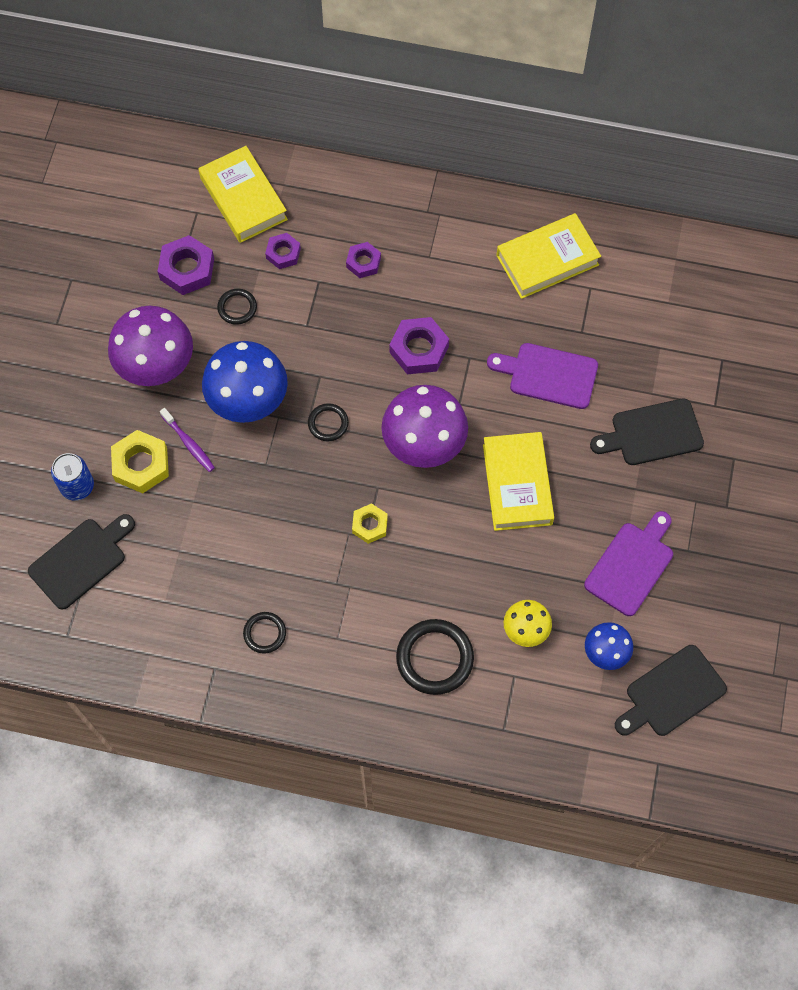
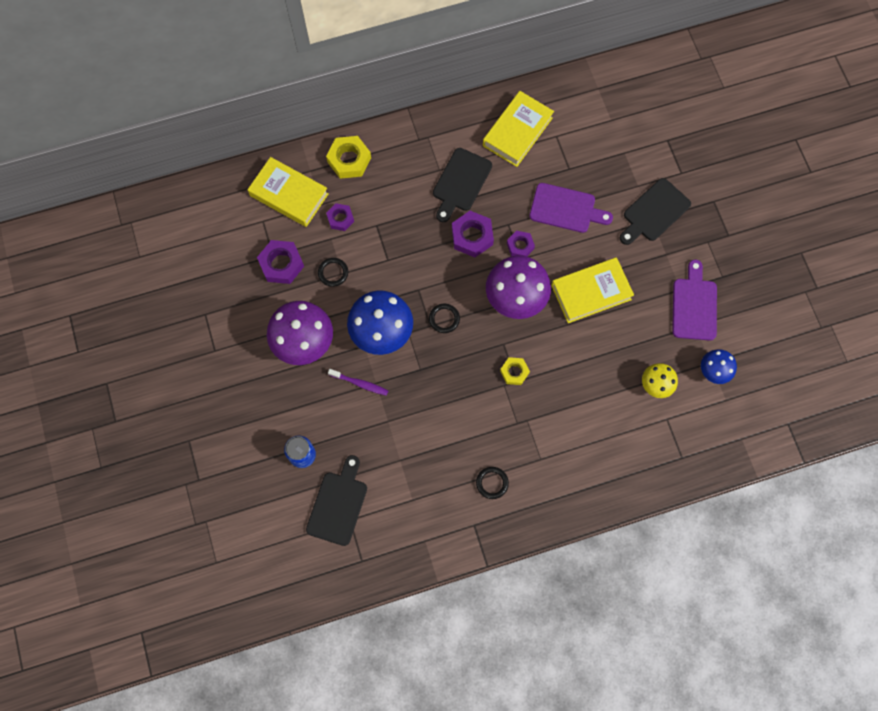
camera: 30 degrees left, 5 degrees up
yellow nut [111,430,169,493] -> yellow nut moved to [326,136,371,179]
purple nut [346,242,381,278] -> purple nut moved to [507,230,535,257]
black ring [396,619,474,695] -> none
yellow book [483,432,554,531] -> yellow book turned 75 degrees counterclockwise [551,257,634,323]
purple cutting board [487,343,598,409] -> purple cutting board turned 150 degrees counterclockwise [529,183,613,233]
black cutting board [615,645,727,736] -> black cutting board moved to [433,148,492,222]

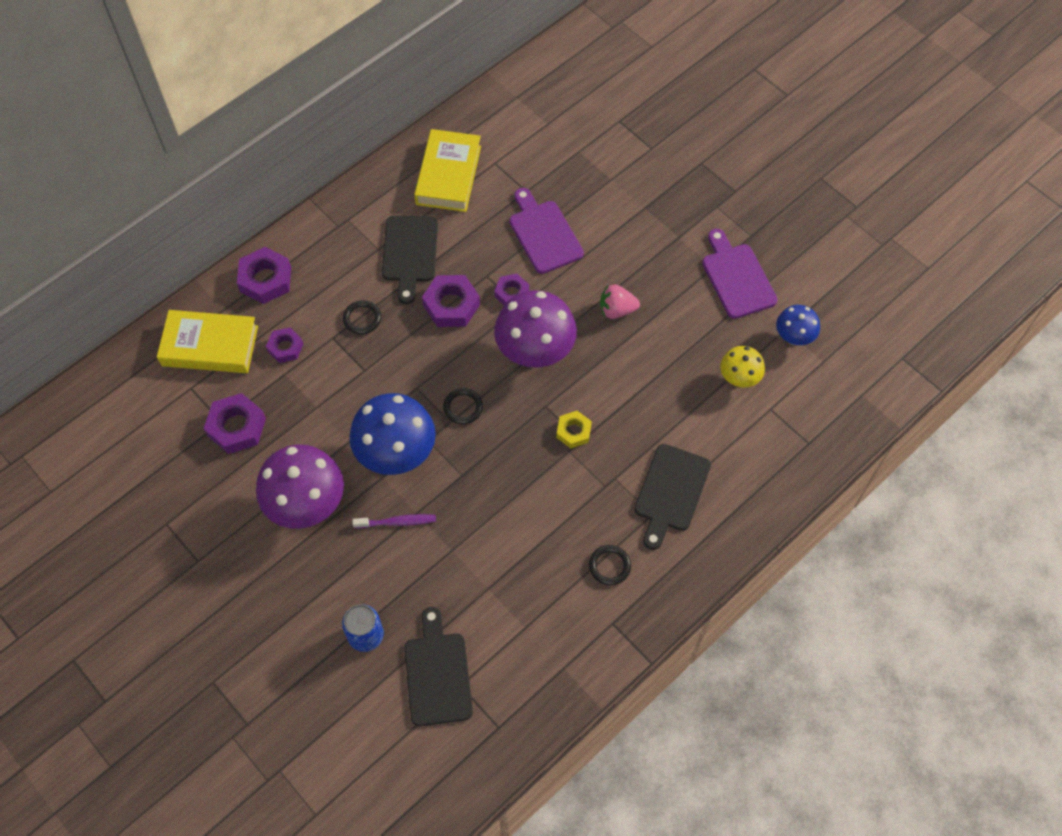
camera: 25 degrees left, 10 degrees down
black ring [318,258,348,287] -> black ring moved to [343,300,381,335]
yellow nut [326,136,371,179] -> purple nut [237,247,291,304]
purple cutting board [529,183,613,233] -> purple cutting board turned 105 degrees counterclockwise [509,188,584,274]
yellow book [551,257,634,323] -> pink strawberry [600,284,640,319]
black cutting board [620,178,691,245] -> black cutting board moved to [634,444,711,550]

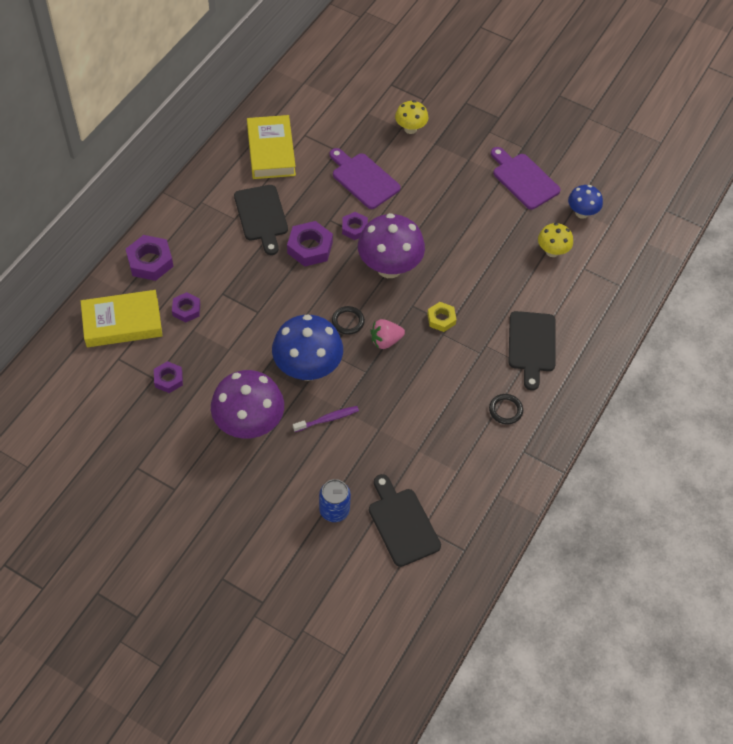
camera: 20 degrees left, 5 degrees down
purple nut [204,393,266,454] -> purple nut [154,361,183,393], size x0.62
black ring [343,300,381,335] -> none
pink strawberry [600,284,640,319] -> pink strawberry moved to [371,319,405,349]
none -> yellow mushroom [395,100,428,134]

